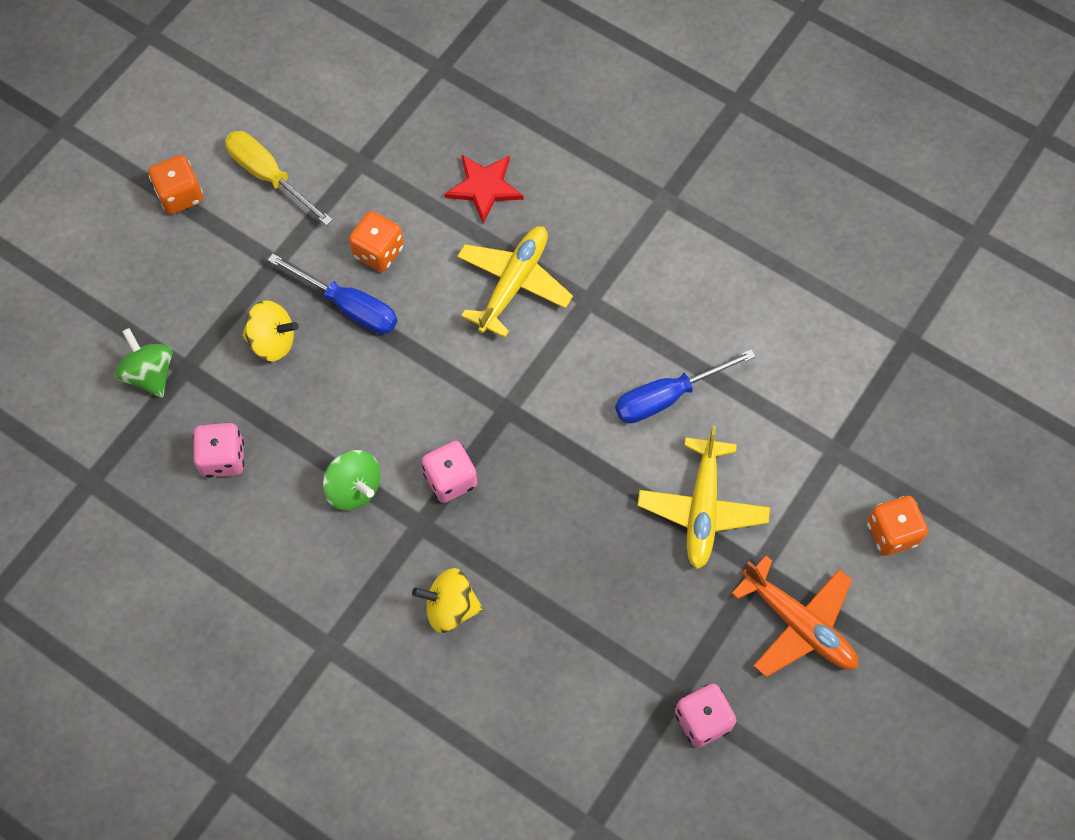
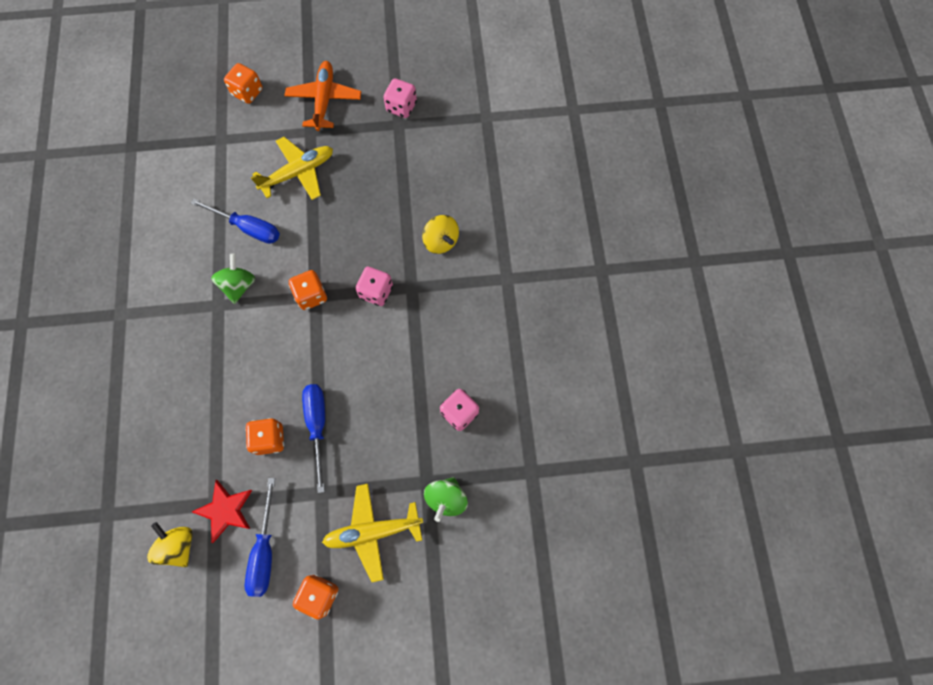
camera: 130 degrees left, 5 degrees up
yellow screwdriver [225,131,333,226] -> blue screwdriver [245,478,275,597]
yellow spinning top [242,300,299,362] -> yellow spinning top moved to [147,522,193,567]
green spinning top [323,450,381,510] -> green spinning top moved to [211,253,255,304]
red star [444,154,524,223] -> red star moved to [192,480,252,543]
yellow plane [457,226,573,338] -> yellow plane moved to [322,484,423,582]
none -> orange dice [289,270,327,310]

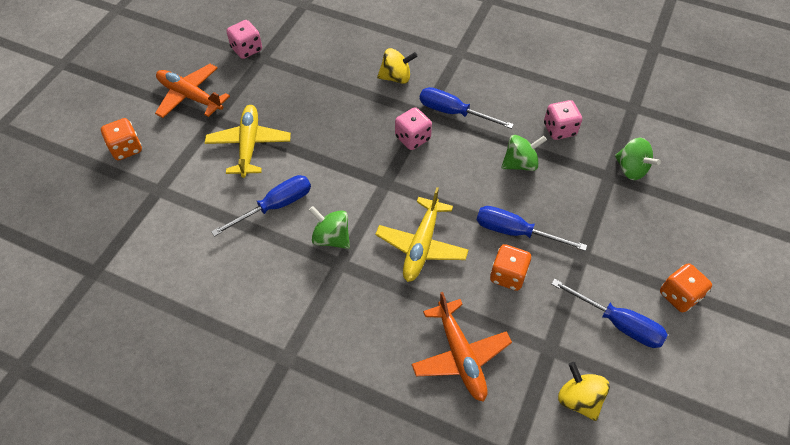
camera: 60 degrees left, 15 degrees down
yellow spinning top [147,522,193,567] -> yellow spinning top turned 60 degrees clockwise [558,362,610,421]
red star [192,480,252,543] -> none
orange dice [289,270,327,310] -> none
yellow plane [322,484,423,582] -> yellow plane moved to [375,187,468,282]
none -> orange plane [411,292,512,402]
none -> blue screwdriver [420,87,514,129]
none -> green spinning top [501,135,547,171]

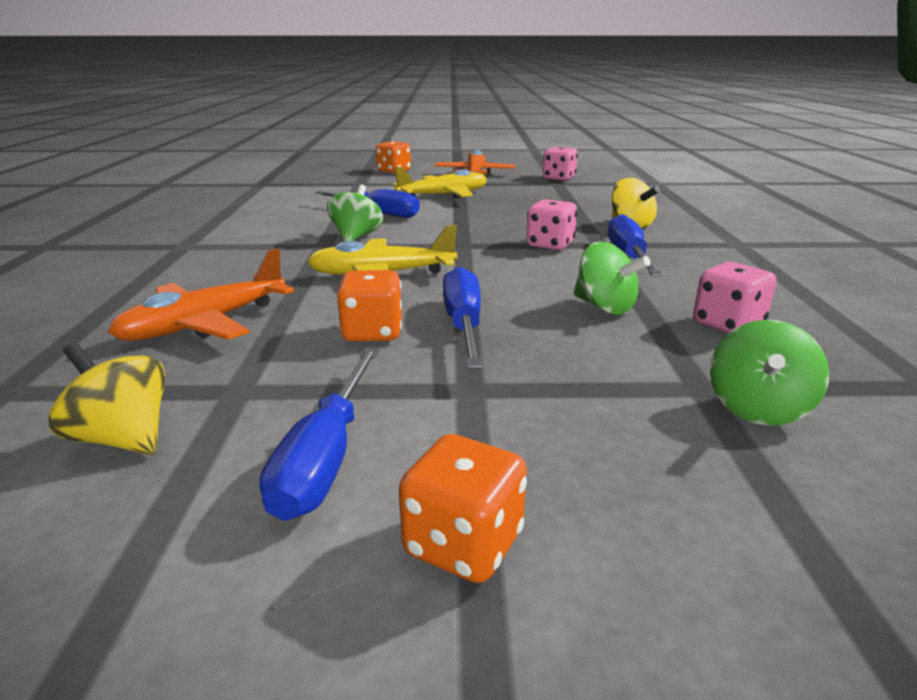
camera: 65 degrees right, 30 degrees down
yellow spinning top [558,362,610,421] -> yellow spinning top turned 90 degrees counterclockwise [48,342,166,455]

